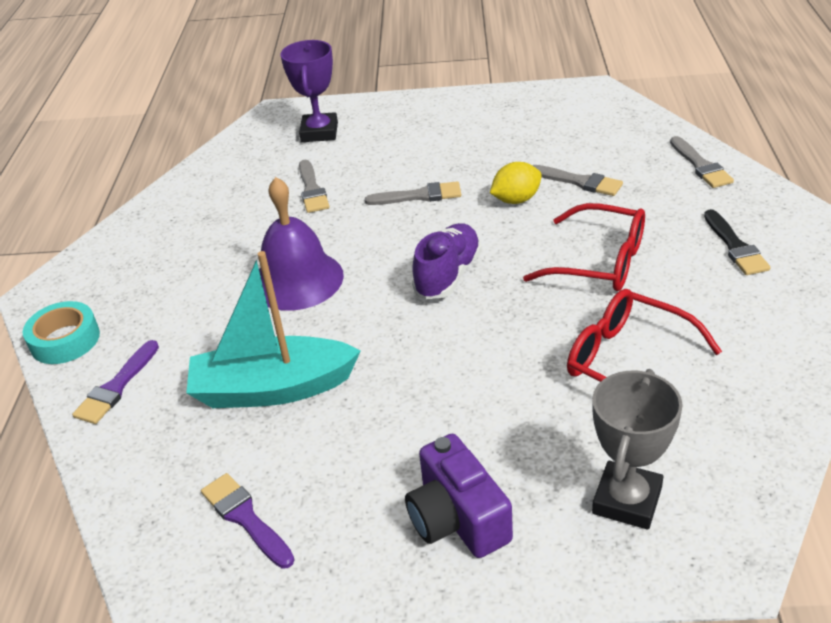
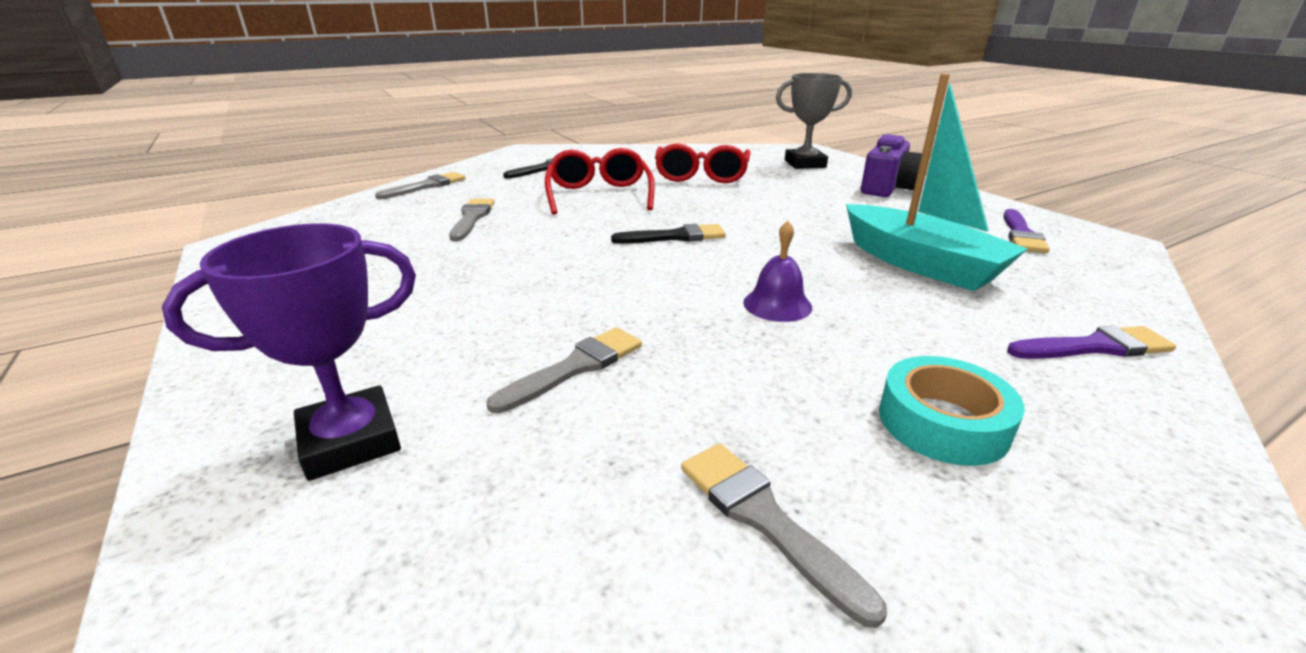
camera: 125 degrees left, 10 degrees down
turquoise tape [23,301,100,364] -> turquoise tape moved to [879,356,1025,466]
purple bell [259,177,344,311] -> purple bell [743,221,812,322], size x0.54
grey brush [365,181,461,205] -> grey brush moved to [681,443,887,628]
purple shoe [412,223,482,299] -> black brush [611,224,726,244]
yellow lemon [490,162,542,204] -> none

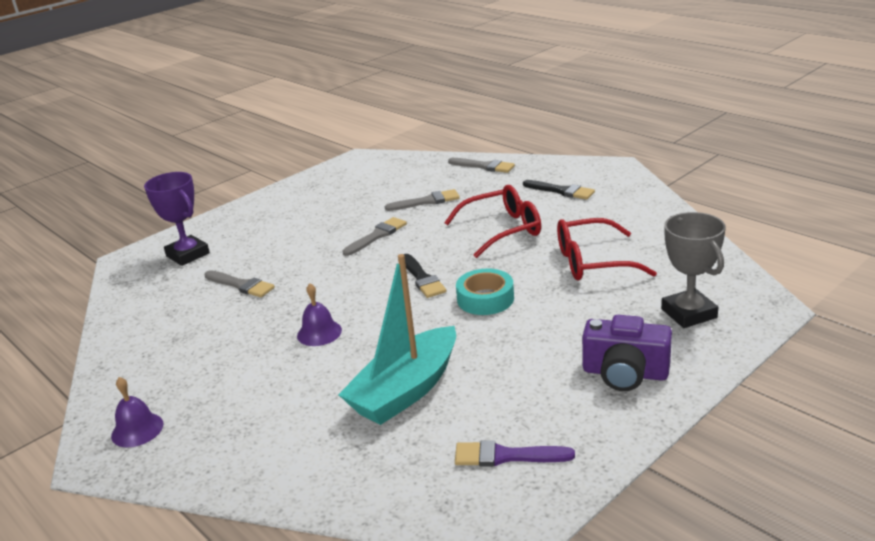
camera: 80 degrees right, 0 degrees up
grey brush [681,443,887,628] -> grey brush moved to [342,217,407,256]
turquoise tape [879,356,1025,466] -> turquoise tape moved to [456,268,514,315]
purple brush [1007,326,1176,359] -> none
none -> purple bell [111,377,163,448]

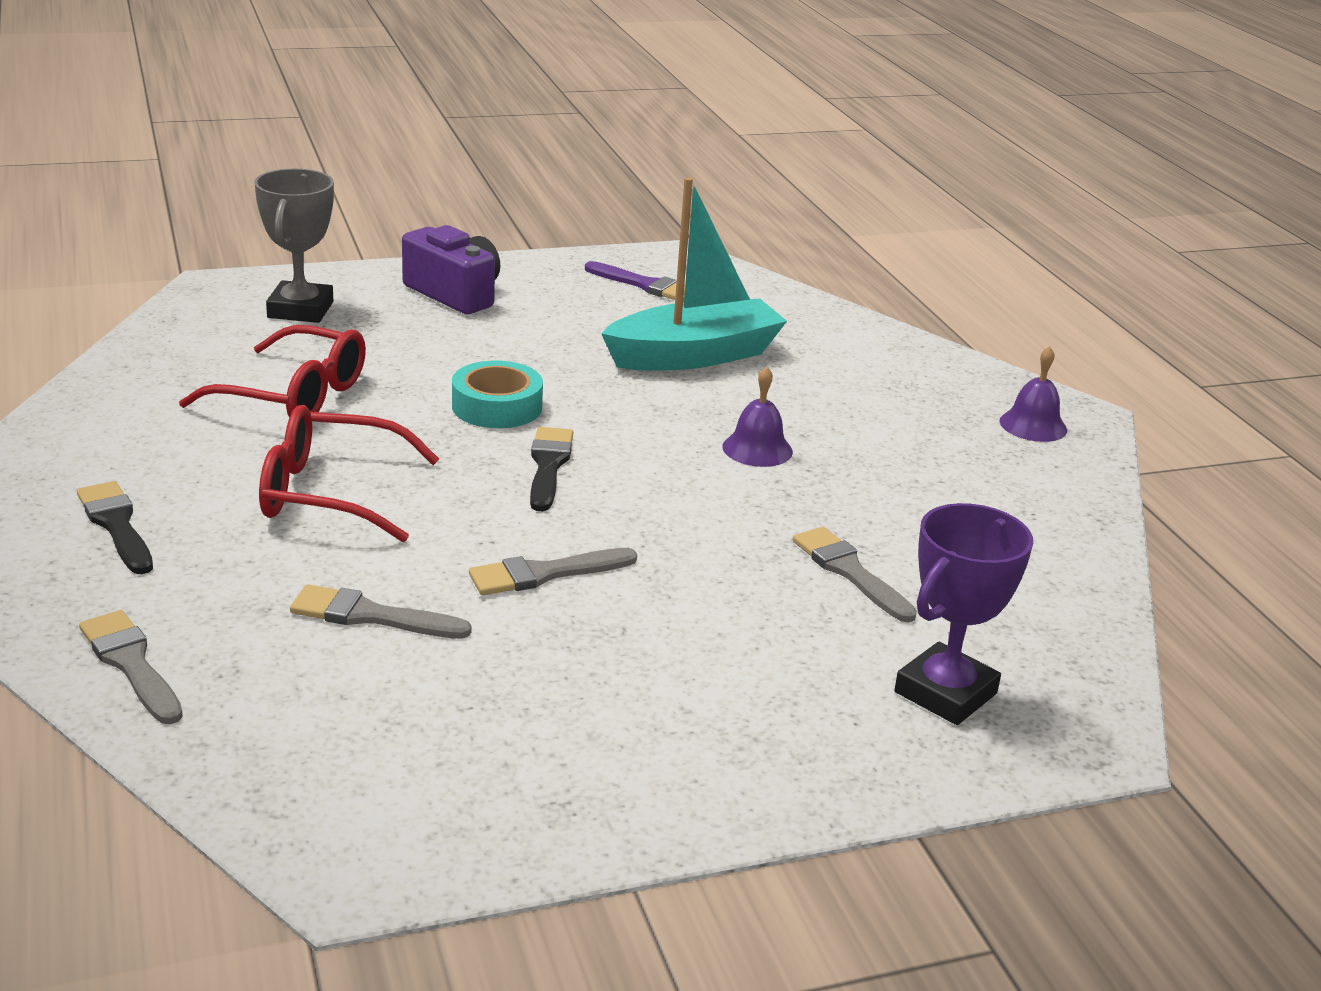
camera: 160 degrees left, 0 degrees up
purple trophy [144,172,210,266] -> purple trophy turned 60 degrees clockwise [895,503,1033,725]

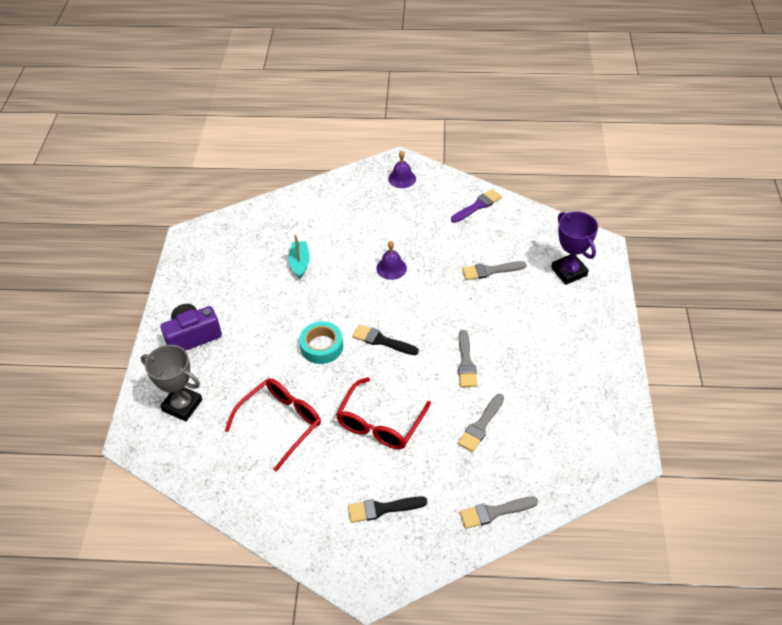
camera: 65 degrees left, 20 degrees up
purple brush [585,261,685,302] -> purple brush moved to [451,189,502,223]
turquoise boat [601,177,787,371] -> turquoise boat [288,234,310,279], size x0.52

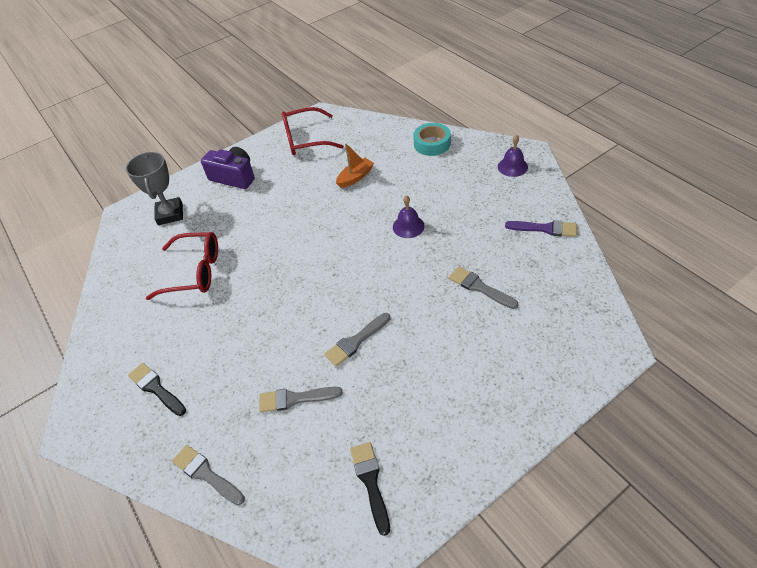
camera: 55 degrees right, 0 degrees up
turquoise boat [288,234,310,279] -> orange boat [336,143,374,188]
turquoise tape [299,321,343,364] -> turquoise tape moved to [413,123,451,156]
red glasses [336,377,431,449] -> red glasses moved to [282,107,344,155]
black brush [352,324,419,355] -> black brush moved to [350,442,390,536]
purple trophy [551,211,598,285] -> none

